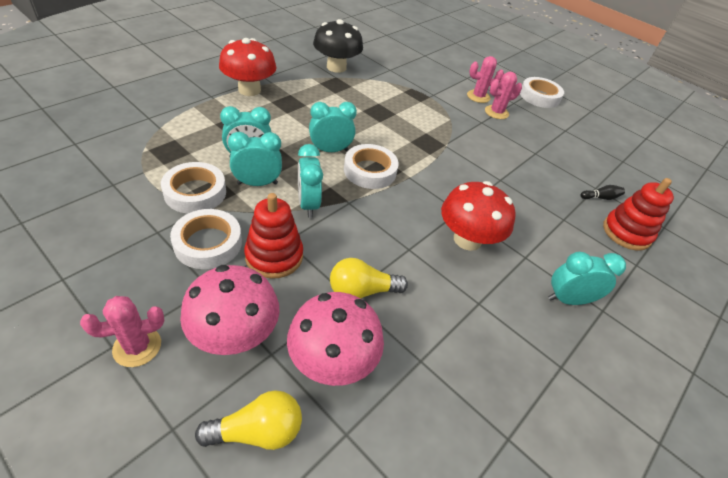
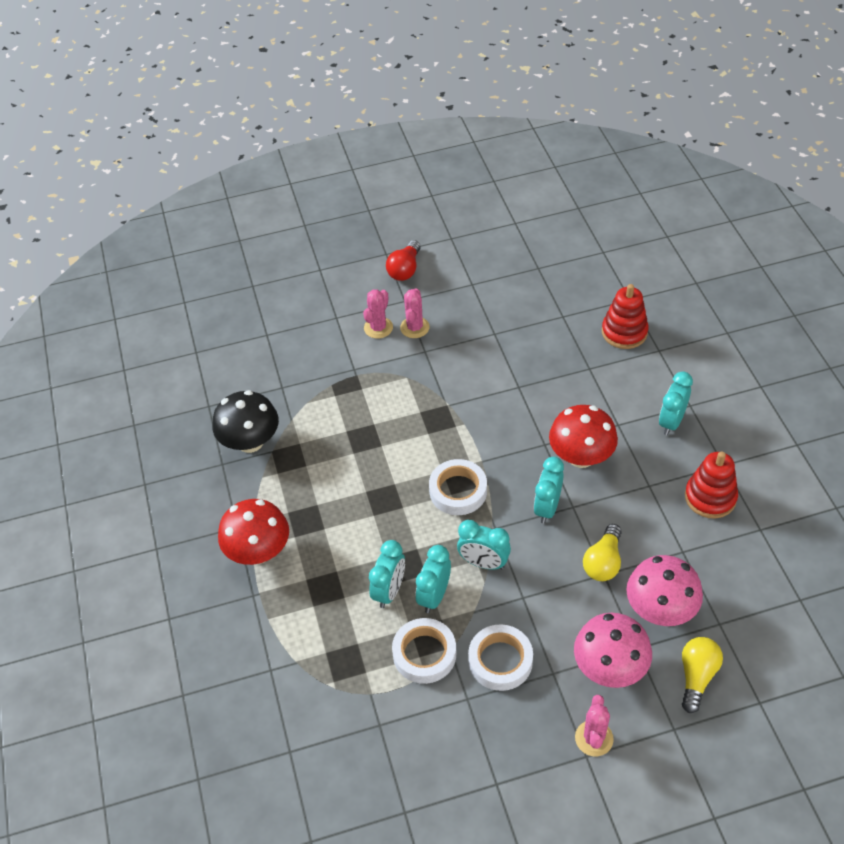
camera: 50 degrees left, 5 degrees up
red stacking toy [244,193,303,279] -> red stacking toy moved to [685,451,738,518]
turquoise clock [309,102,357,152] -> turquoise clock moved to [534,457,564,524]
white tape [520,77,564,108] -> red light bulb [386,240,421,281]
black bowling pin [580,185,625,200] -> none

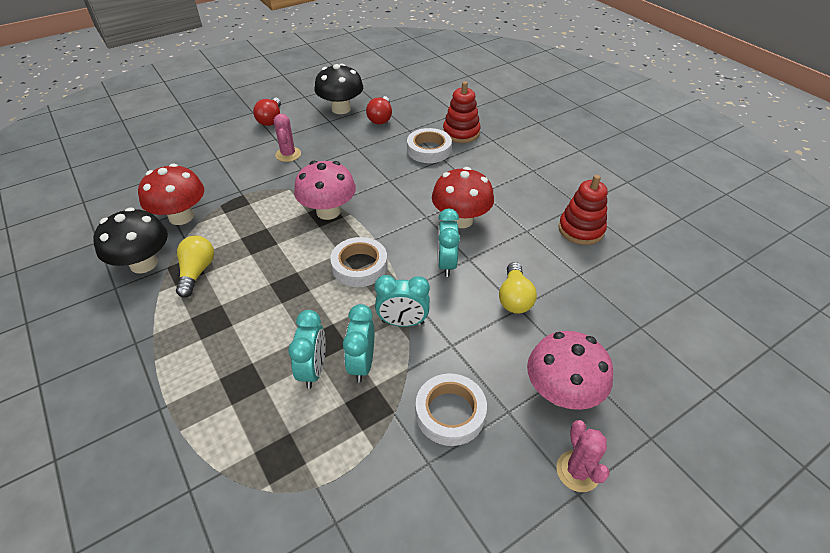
camera: 20 degrees left, 5 degrees down
red mushroom [218,499,289,565] -> red mushroom moved to [138,164,204,225]
pink cactus [363,290,393,339] -> none
white tape [392,618,456,684] -> white tape moved to [407,128,452,163]
pink mushroom [626,555,703,626] -> pink mushroom moved to [294,161,356,220]
turquoise clock [659,371,693,435] -> none
yellow light bulb [682,637,723,713] -> yellow light bulb moved to [176,236,214,298]
none -> black mushroom [314,64,363,114]
none -> red light bulb [366,96,392,124]

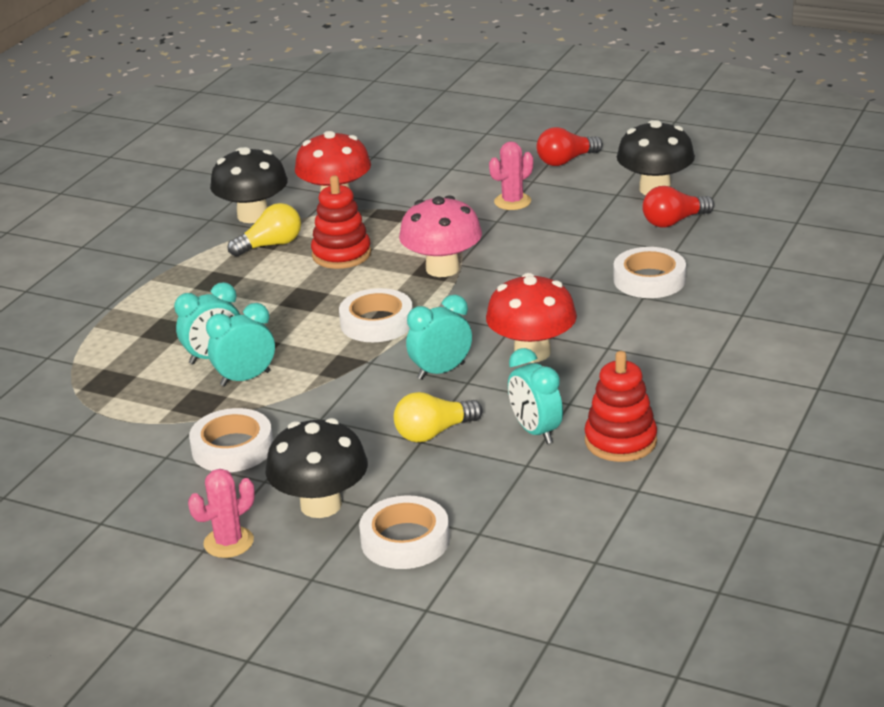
camera: 60 degrees right, 15 degrees down
turquoise clock [375,275,430,327] -> turquoise clock moved to [508,348,563,444]
red stacking toy [443,81,481,143] -> red stacking toy moved to [311,176,371,269]
pink mushroom [527,331,613,410] -> black mushroom [265,418,368,518]
none -> white tape [359,496,450,569]

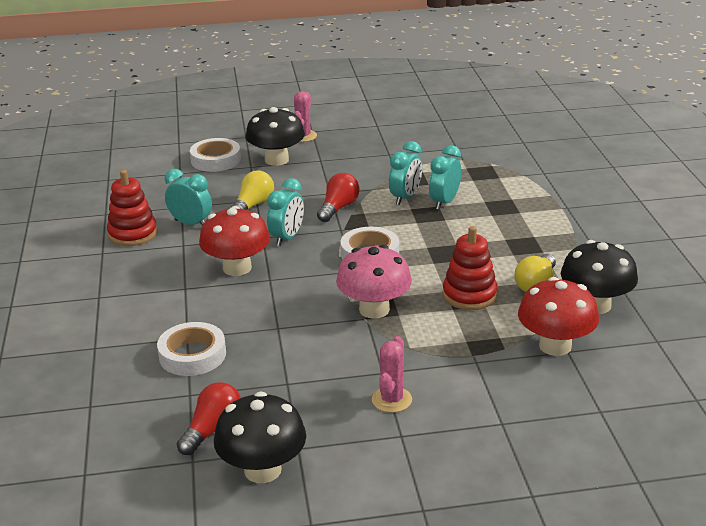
camera: 145 degrees right, 0 degrees up
white tape [189,408,273,472] -> none
red light bulb [536,127,603,166] -> red light bulb moved to [317,173,360,222]

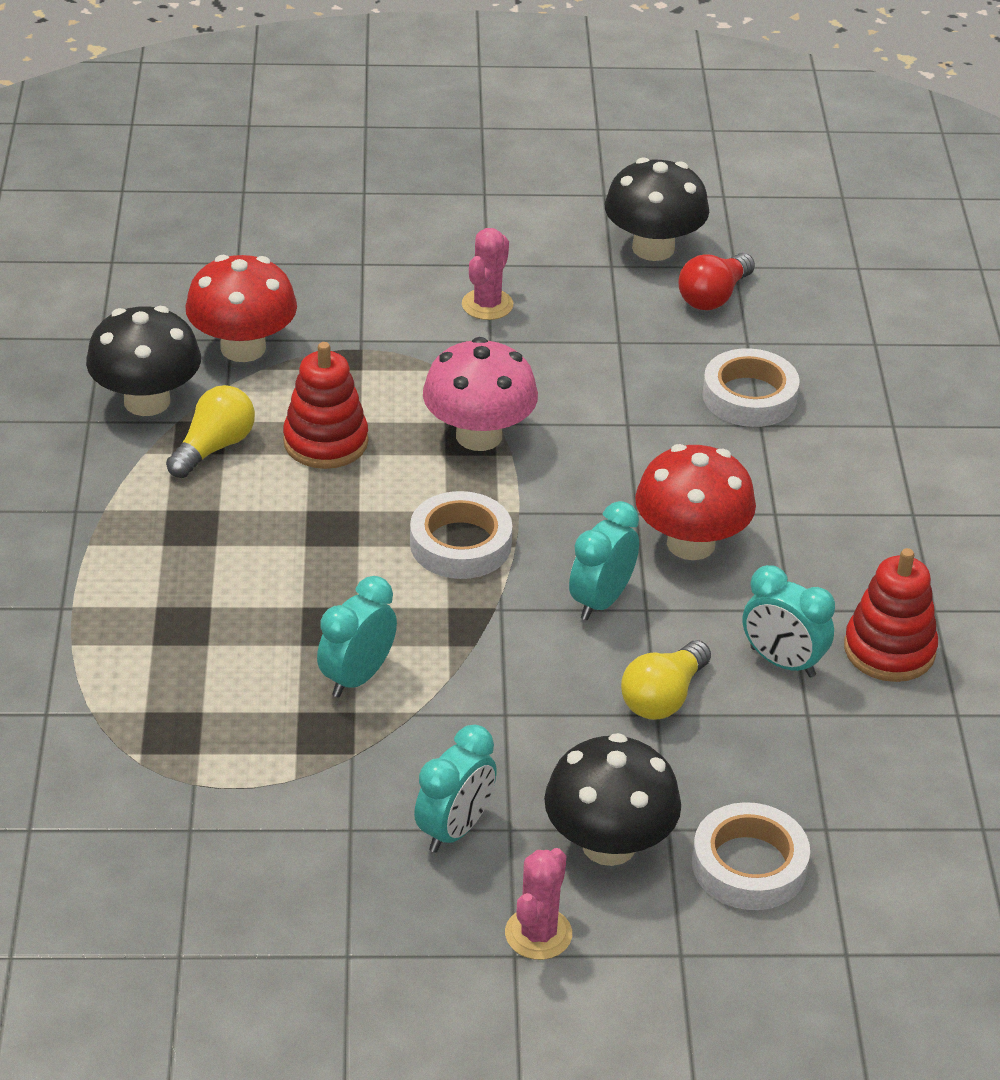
camera: 175 degrees left, 10 degrees up
red light bulb [317,173,360,222] -> none
turquoise clock [429,145,461,210] -> turquoise clock moved to [414,725,497,853]

